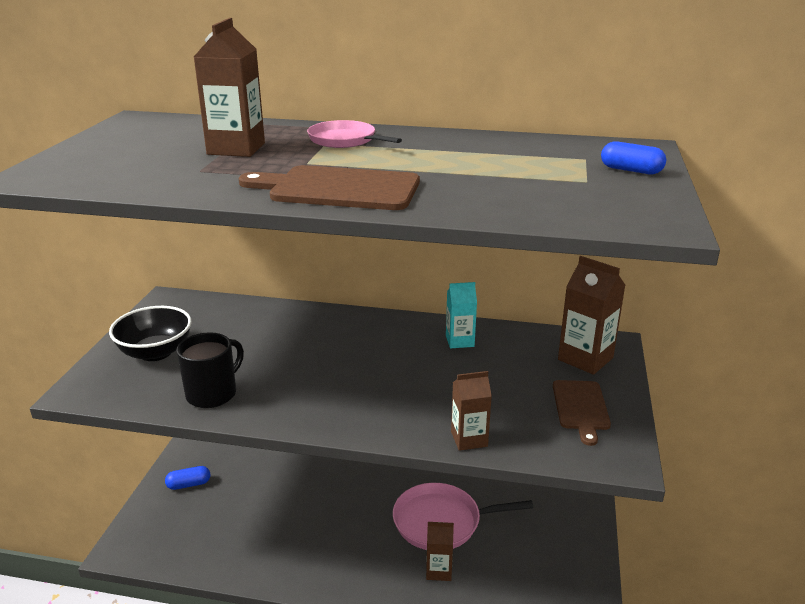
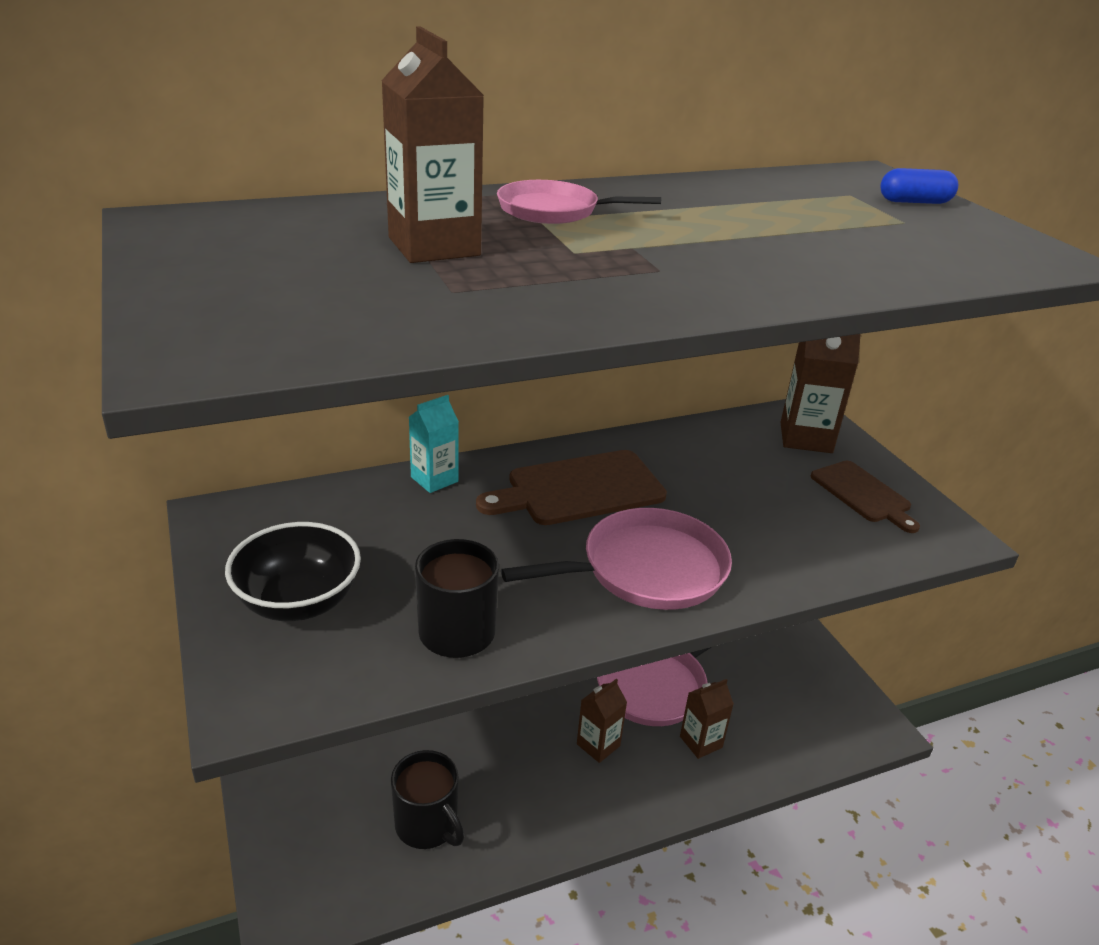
camera: 35 degrees left, 5 degrees up
blue capsule [165,466,210,490] -> none
brown cutting board [239,165,420,210] -> brown cutting board moved to [476,450,667,525]
turquoise carton [446,282,477,348] -> turquoise carton moved to [409,395,459,493]
brown carton [451,371,492,451] -> brown carton moved to [577,679,627,763]
none -> black mug [391,750,464,849]
none -> pink pan [501,508,732,610]

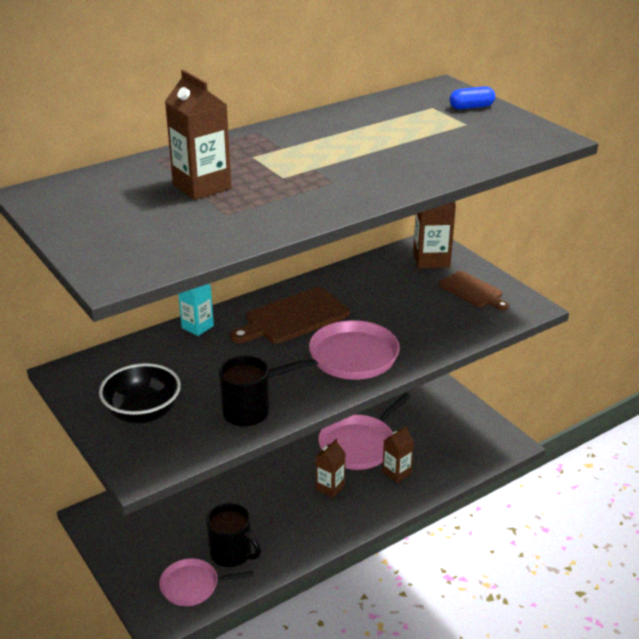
camera: 10 degrees left, 0 degrees up
pink pan [497,180,661,224] -> pink pan moved to [159,558,253,606]

